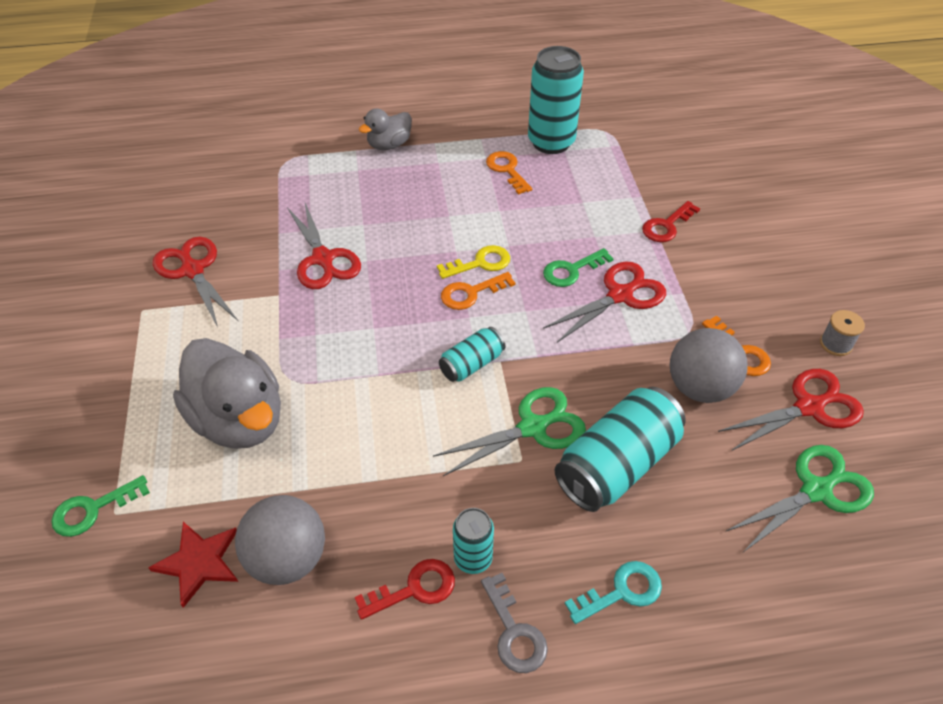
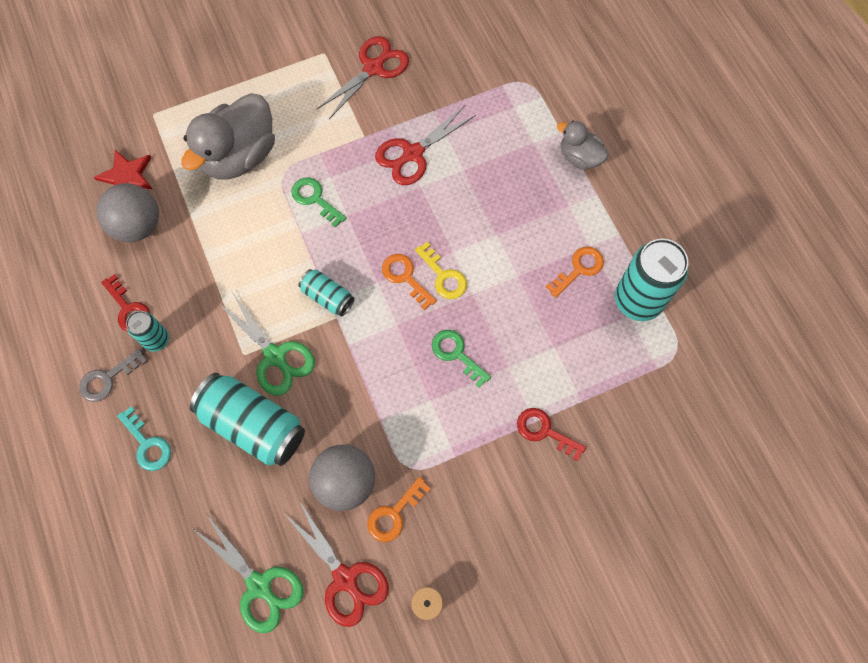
camera: 75 degrees right, 20 degrees up
green key [51,475,150,537] -> green key moved to [291,177,346,228]
red scissors [543,262,666,342] -> none

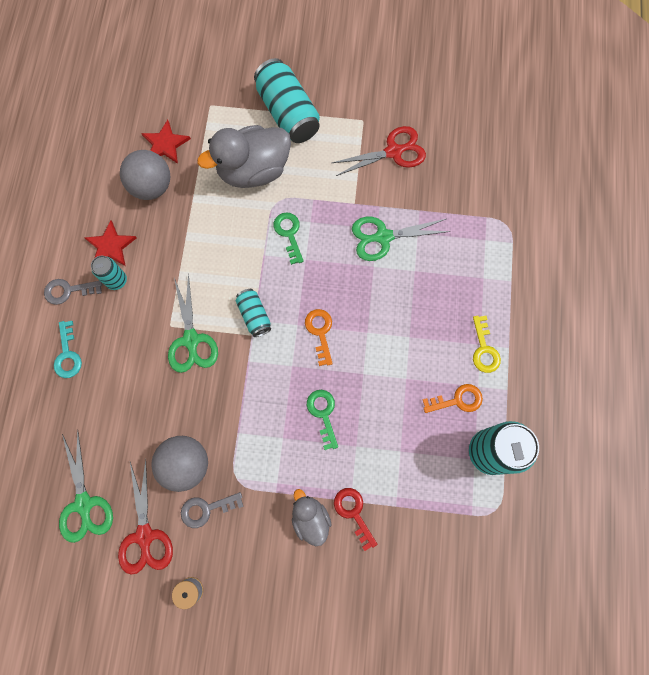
camera: 30 degrees right, 5 degrees up
red key [101,274,150,332] -> red star [85,220,136,266]
turquoise can [190,373,305,466] -> turquoise can moved to [254,58,320,143]
orange key [368,477,431,542] -> grey key [181,492,244,528]
red scissors [375,105,476,185] -> green scissors [352,217,451,261]
yellow key [415,241,467,299] -> yellow key moved to [473,316,501,373]
grey duck [557,121,609,170] -> grey duck moved to [292,489,332,546]

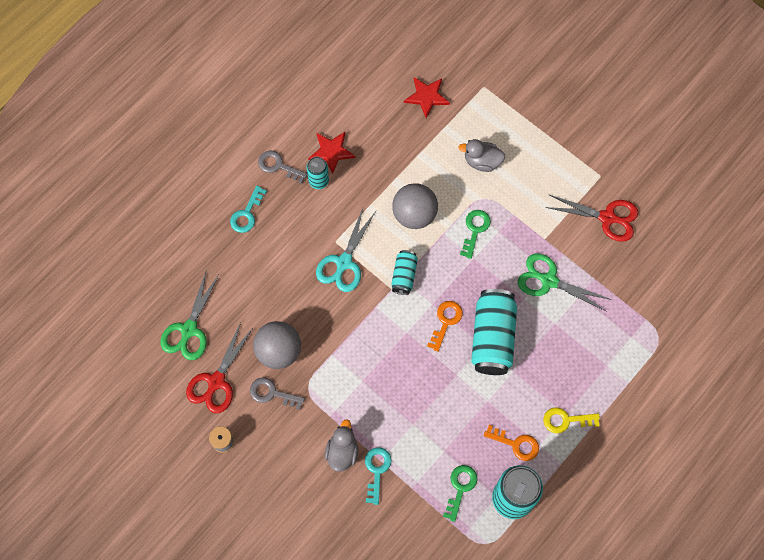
camera: 35 degrees right, 5 degrees down
grey ball [120,150,171,200] -> grey ball moved to [392,183,438,229]
green scissors [168,273,218,373] -> turquoise scissors [316,208,376,292]
grey duck [197,125,291,188] -> grey duck [459,139,505,172], size x0.54
turquoise can [254,58,320,143] -> turquoise can moved to [471,289,517,375]
green key [307,390,338,450] -> green key moved to [443,465,477,522]
red key [334,488,378,551] -> turquoise key [365,447,391,505]
yellow key [473,316,501,373] -> yellow key turned 60 degrees clockwise [544,407,600,433]

